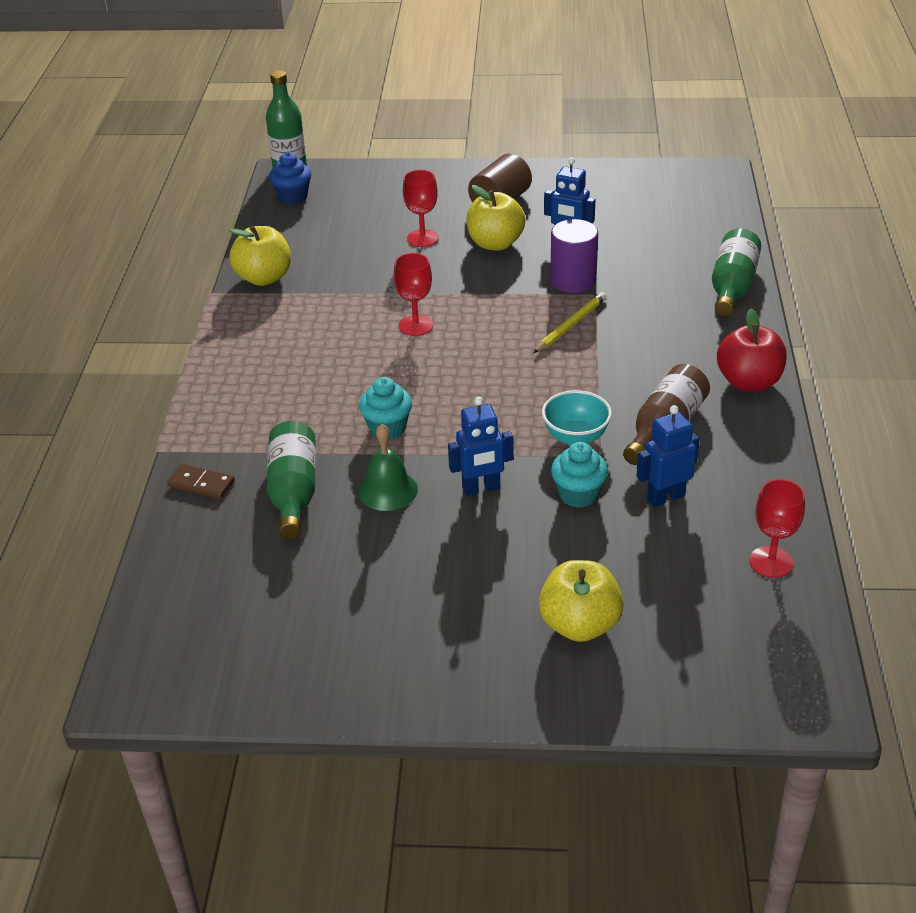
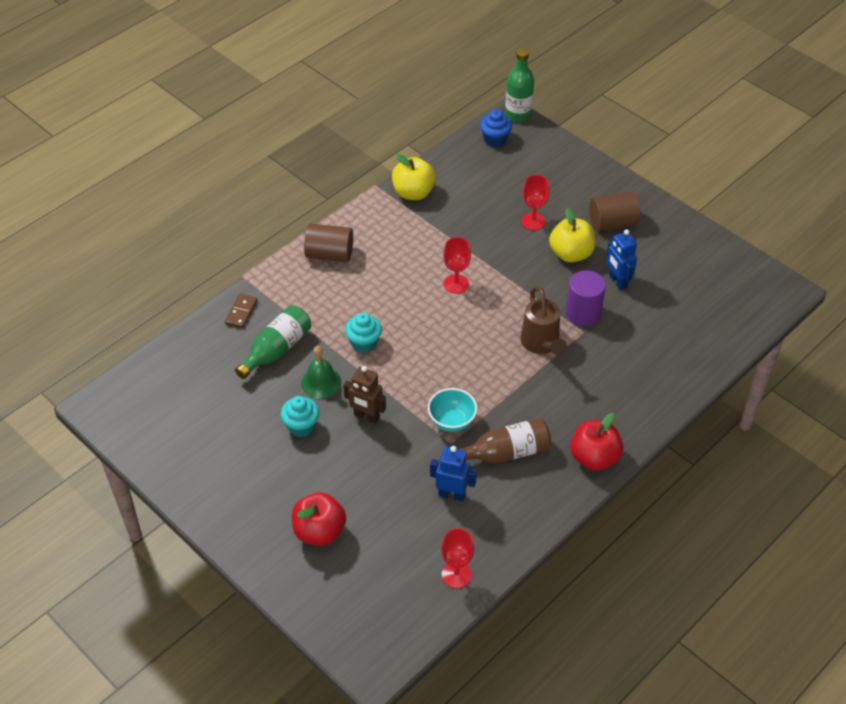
camera: 40 degrees right, 10 degrees up
brown domino [167,464,235,499] -> brown domino turned 45 degrees clockwise [225,294,257,328]
blue robot [448,397,514,496] -> brown robot [343,366,386,424]
yellow pencil [533,292,606,353] -> brown watering can [521,286,567,356]
yellow apple [539,560,624,642] -> red apple [292,492,346,546]
turquoise cupcake [551,442,608,508] -> turquoise cupcake moved to [281,396,319,437]
green bottle [712,228,761,316] -> none
none -> brown cylinder [304,224,353,262]

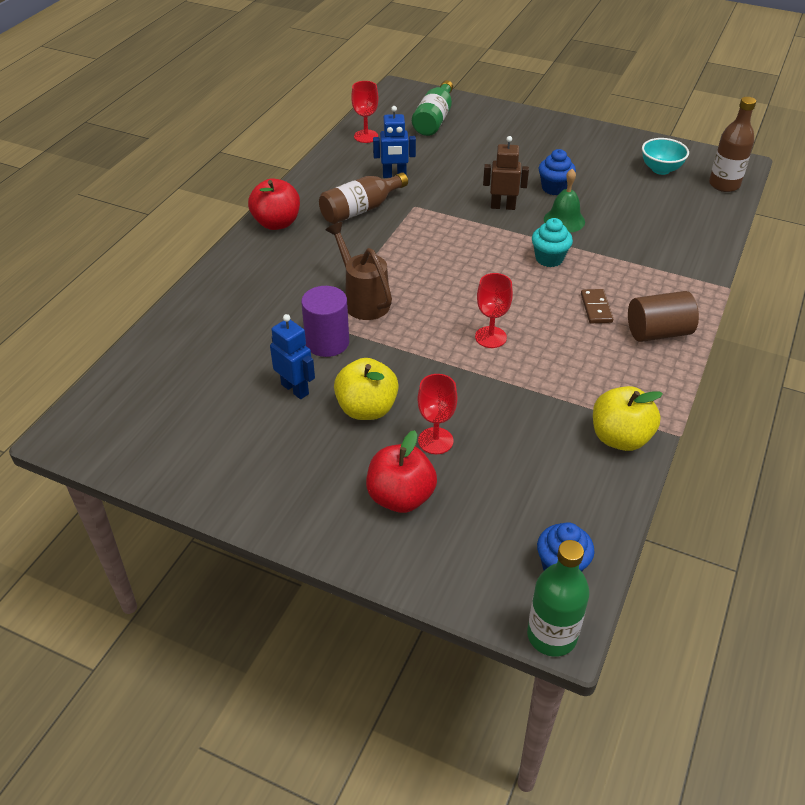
camera: 160 degrees right, 5 degrees down
brown domino [225,294,257,328] -> brown domino moved to [581,289,613,323]
green bottle [235,305,311,379] -> green bottle moved to [412,80,453,136]
turquoise cupcake [281,396,319,437] -> blue cupcake [538,149,576,195]
red apple [292,492,346,546] -> red apple moved to [366,430,437,513]
turquoise bowl [428,388,477,432] -> turquoise bowl moved to [642,138,689,175]
brown cylinder [589,191,641,231] -> none
none -> brown bottle [709,97,756,192]

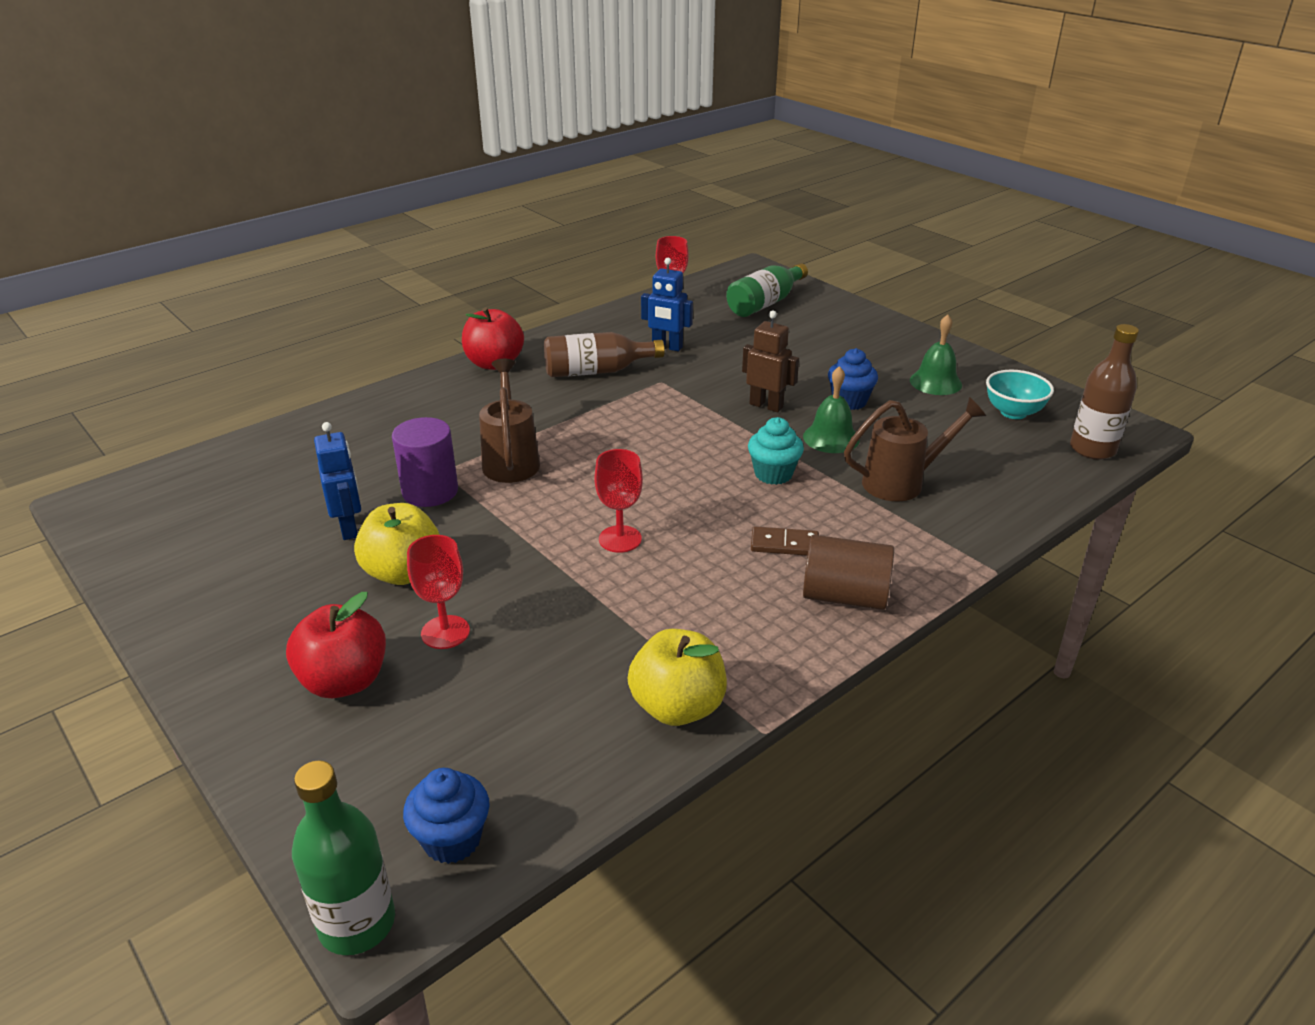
camera: 25 degrees right, 10 degrees down
brown domino [581,289,613,323] -> brown domino turned 75 degrees clockwise [751,526,819,556]
none -> brown watering can [844,397,986,501]
none -> green bell [910,315,962,395]

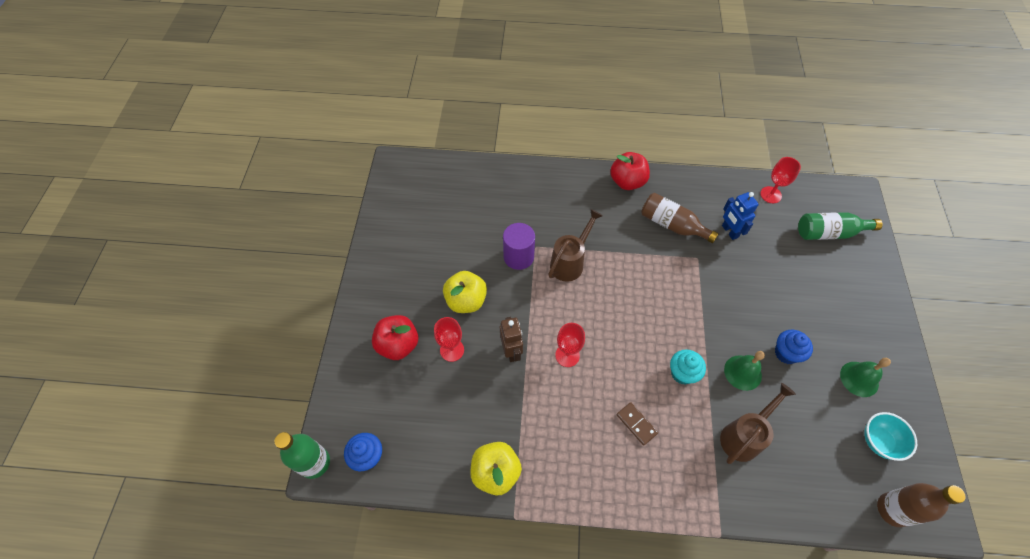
camera: 45 degrees right, 25 degrees up
blue robot [314,422,361,540] -> none
brown robot [742,311,799,412] -> brown robot moved to [500,317,523,362]
brown cylinder [803,535,894,610] -> none
brown watering can [844,397,986,501] -> brown watering can turned 75 degrees counterclockwise [720,383,796,464]

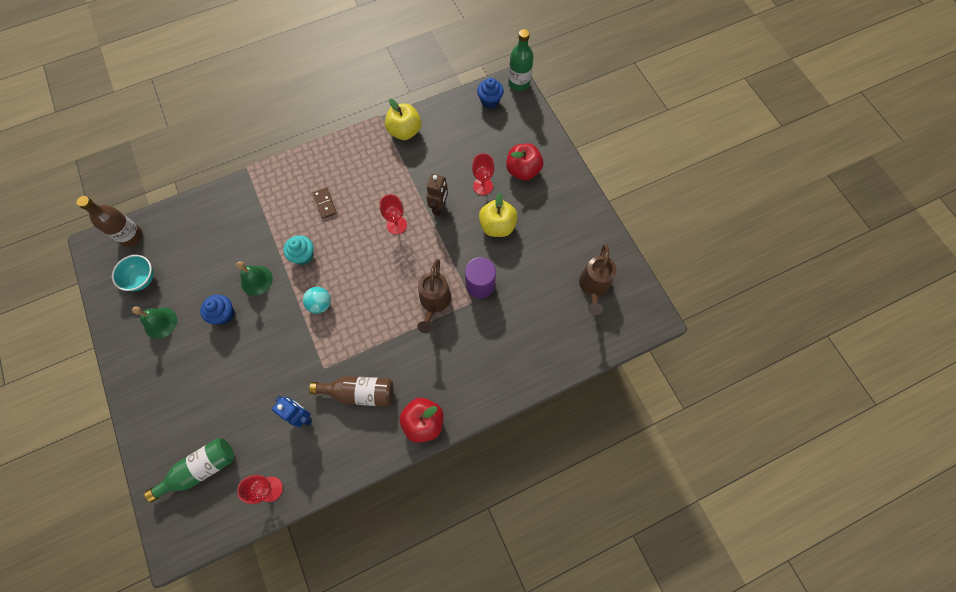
camera: 150 degrees right, 10 degrees up
brown robot [500,317,523,362] -> brown robot turned 120 degrees counterclockwise [427,174,448,216]
brown domino [616,402,658,446] -> brown domino turned 45 degrees clockwise [313,187,337,219]
brown watering can [720,383,796,464] -> brown watering can moved to [579,244,617,315]
none -> turquoise ball [303,287,331,314]

